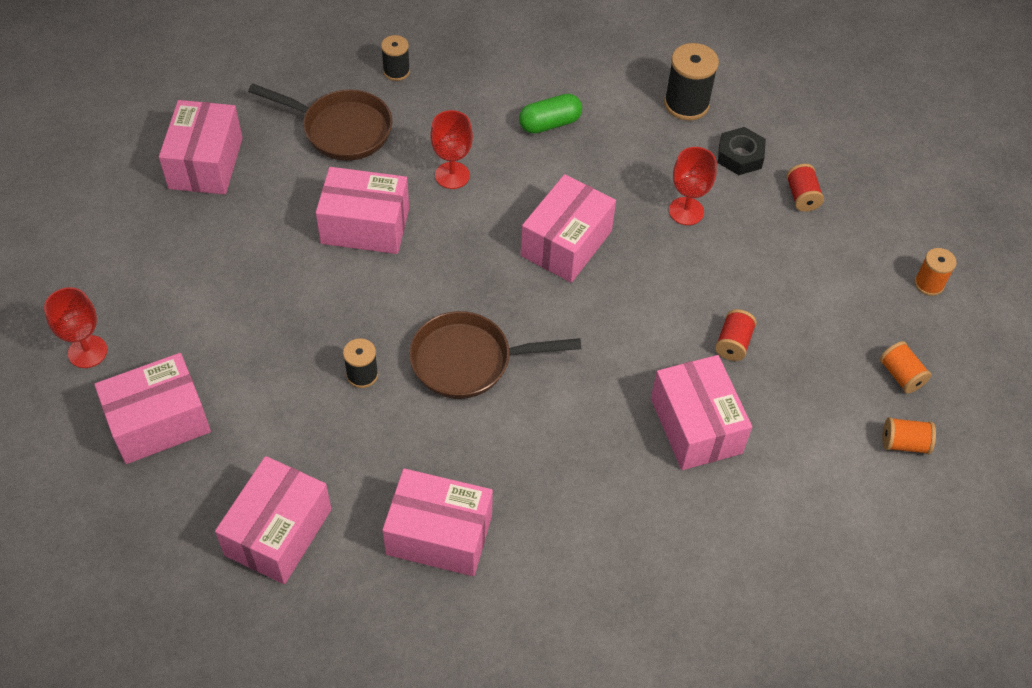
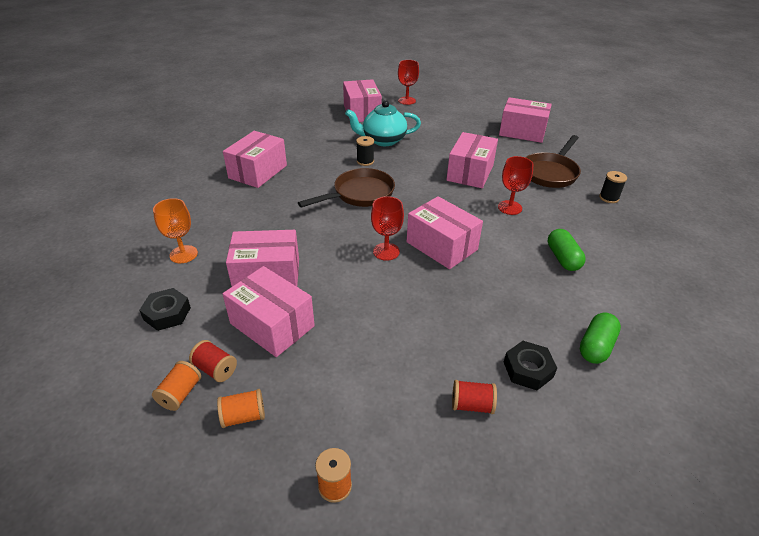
camera: 105 degrees right, 15 degrees down
pink box [215,456,331,584] -> pink box moved to [223,266,315,357]
brown pan [409,311,581,399] -> brown pan turned 45 degrees clockwise [298,168,395,207]
black spool [664,43,719,121] -> green capsule [580,313,621,364]
red goblet [669,147,717,225] -> red goblet moved to [371,196,404,261]
red spool [715,309,757,361] -> red spool moved to [189,340,237,382]
none -> black nut [139,288,191,331]
none -> orange goblet [153,198,198,263]
none -> turquoise teapot [345,100,421,146]

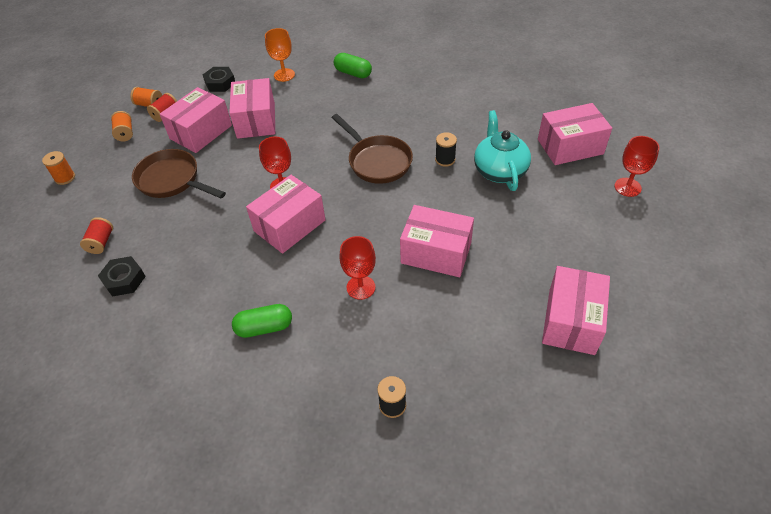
camera: 90 degrees right, 10 degrees up
pink box [223,131,287,188] -> none
brown pan [525,135,581,188] -> brown pan moved to [132,149,226,198]
green capsule [580,313,621,364] -> green capsule moved to [334,53,372,78]

